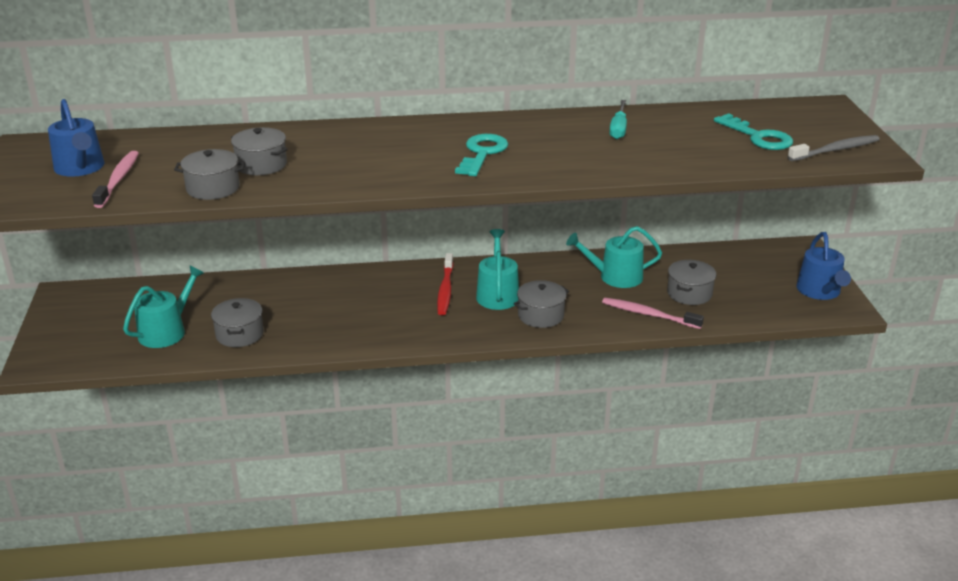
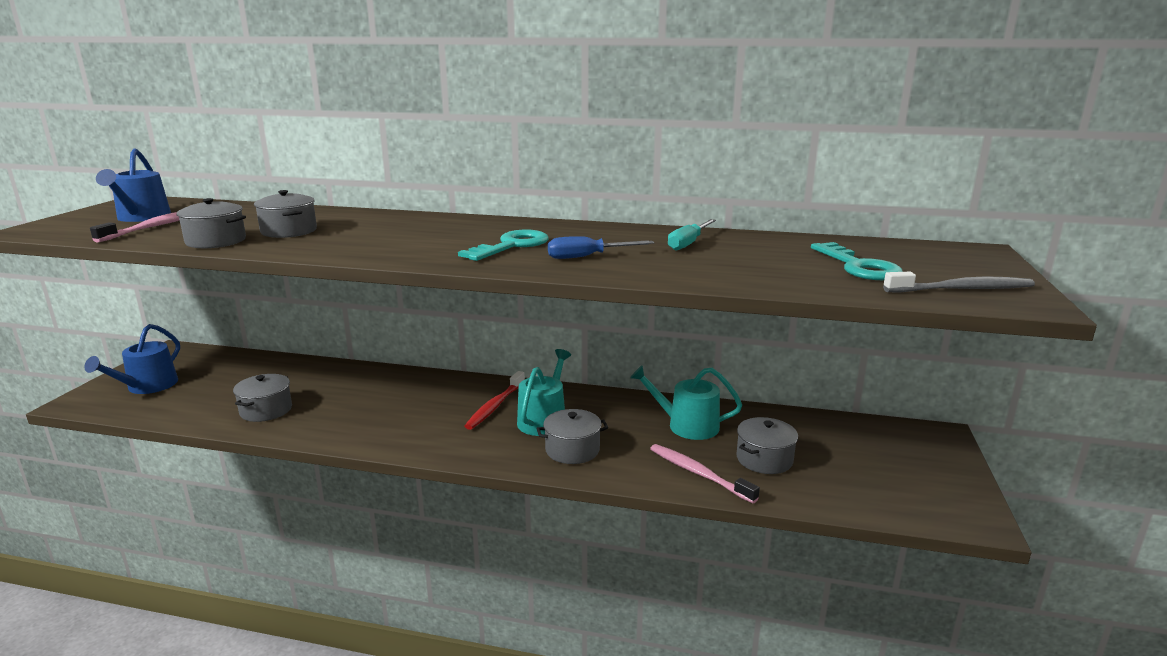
camera: 20 degrees right, 10 degrees down
turquoise watering can [123,266,204,348] -> none
blue watering can [796,232,851,300] -> blue watering can moved to [84,324,180,394]
none -> blue screwdriver [548,236,654,259]

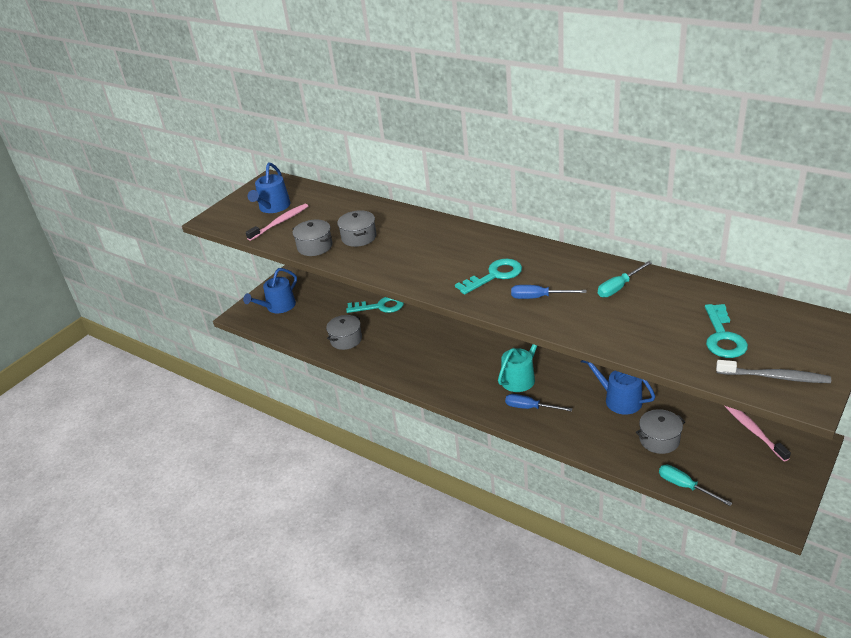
camera: 25 degrees right, 15 degrees up
red toothbrush [465,371,525,430] -> none
grey pot [536,409,609,464] -> blue screwdriver [505,394,572,412]
turquoise watering can [630,366,742,440] -> blue watering can [581,360,656,415]
pink toothbrush [650,444,760,503] -> pink toothbrush moved to [725,406,791,462]
none -> turquoise key [346,297,404,313]
none -> turquoise screwdriver [659,465,732,506]

